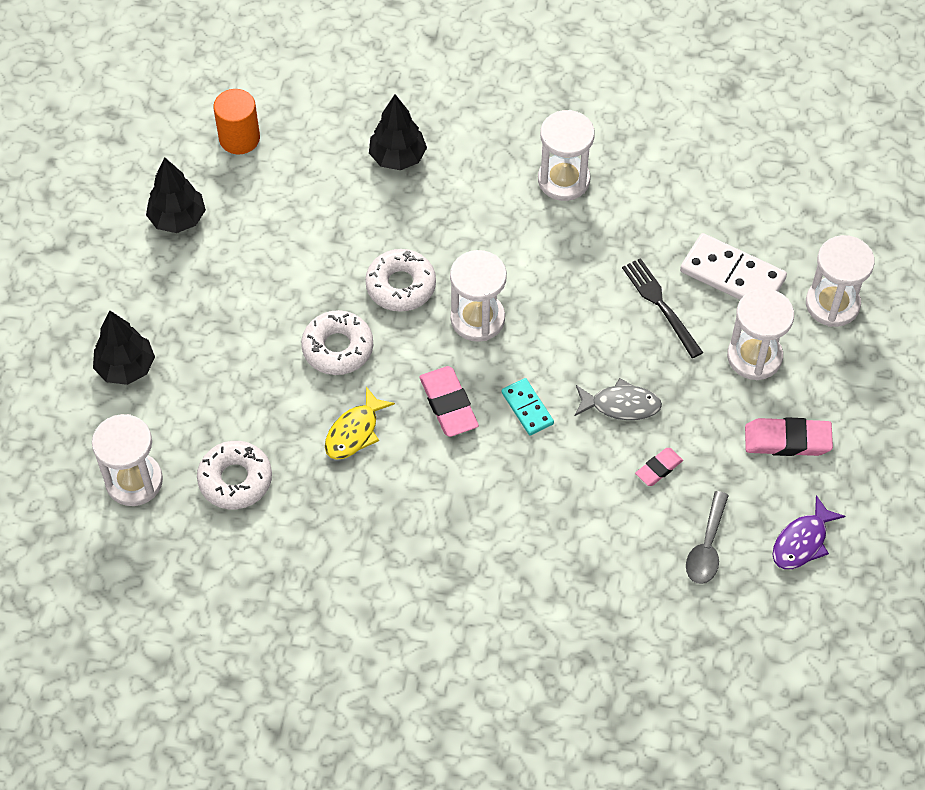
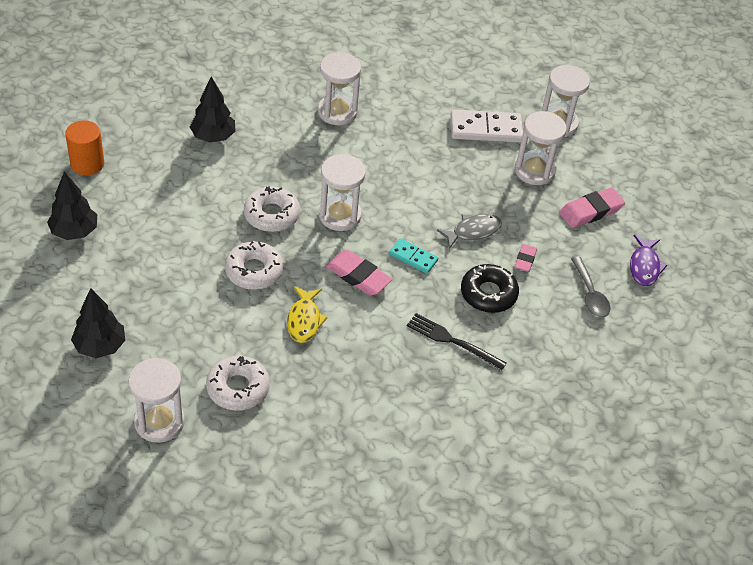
camera: 35 degrees left, 10 degrees down
black fork [622,258,703,358] -> black fork moved to [407,313,507,371]
none -> black donut [461,264,519,313]

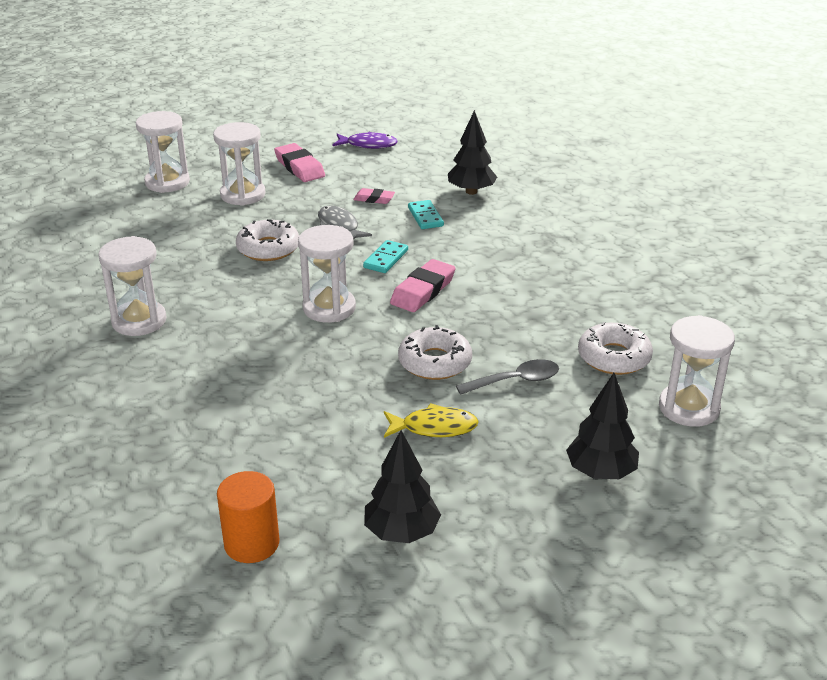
camera: 90 degrees left, 15 degrees down
black tree [190,77,236,143] -> black tree moved to [448,110,497,195]
white donut [244,186,300,232] -> white donut moved to [236,219,299,261]
yellow fish [287,286,328,343] -> yellow fish moved to [384,403,479,438]
black fork [407,313,507,371] -> none
white domino [450,110,523,143] -> none
black donut [461,264,519,313] -> turquoise domino [408,200,444,229]
grey spoon [571,256,610,317] -> grey spoon moved to [456,359,559,395]

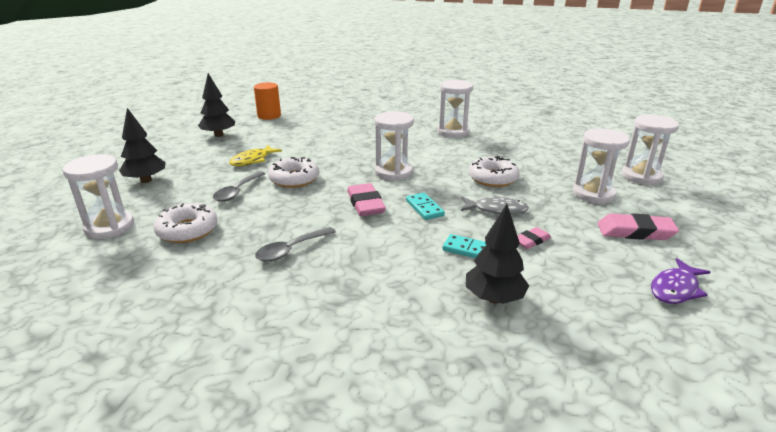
camera: 130 degrees right, 5 degrees down
none -> grey spoon [255,227,336,262]

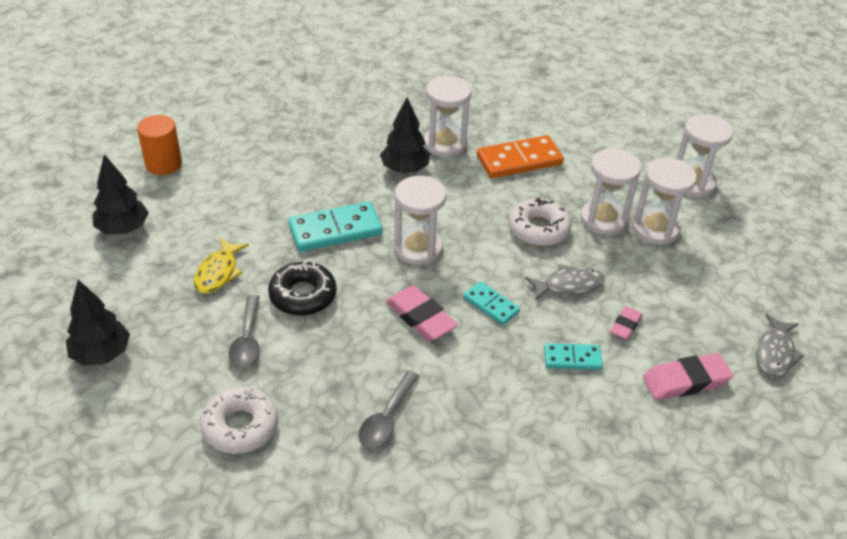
camera: 25 degrees left, 15 degrees up
white hourglass [62,154,134,239] -> white hourglass moved to [581,148,641,235]
white donut [268,157,319,188] -> black donut [268,261,337,316]
black tree [466,204,529,304] -> black tree moved to [380,97,430,173]
pink eraser [598,213,679,240] -> pink eraser moved to [643,353,733,400]
purple fish [651,258,710,304] -> grey fish [756,314,804,377]
none -> turquoise domino [288,202,383,252]
none -> orange domino [477,135,564,178]

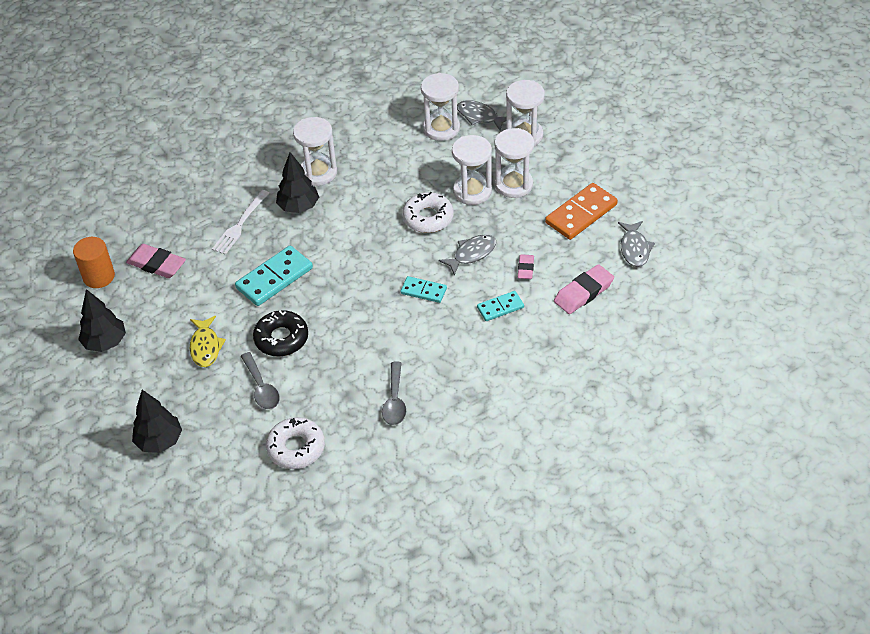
camera: 20 degrees left, 5 degrees up
pink eraser [386,285,458,341] -> pink eraser moved to [126,244,186,278]
white hourglass [394,176,446,265] -> white hourglass moved to [421,73,460,141]
orange domino [477,135,564,178] -> orange domino moved to [545,183,618,240]
none -> white fork [212,190,269,255]
none -> grey fish [457,100,506,131]

